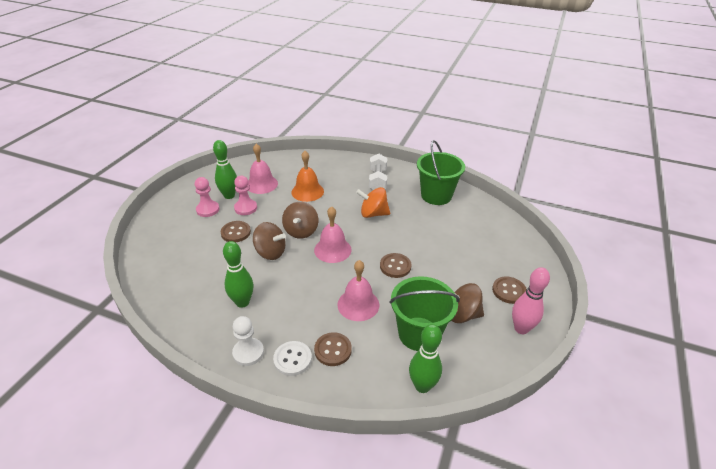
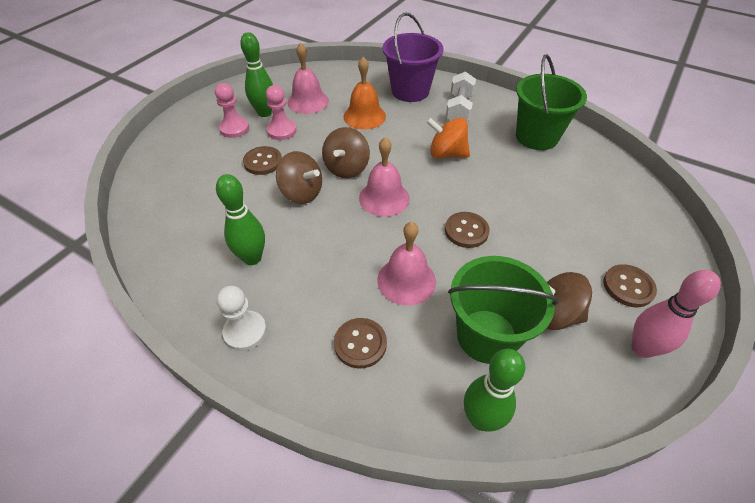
camera: 10 degrees right, 10 degrees up
white button [273,341,312,376] -> none
none -> purple bucket [383,13,444,102]

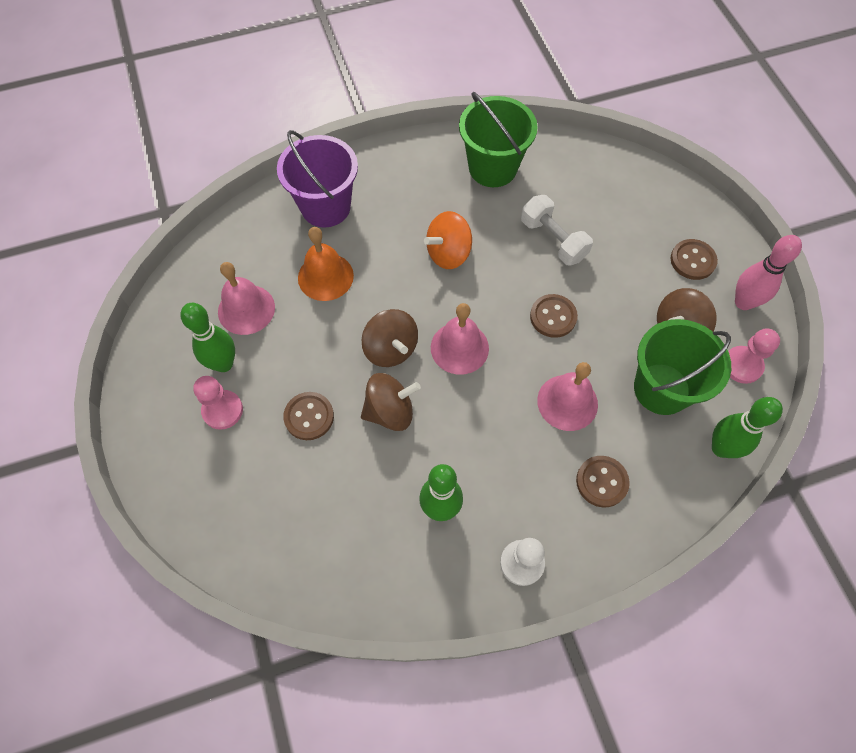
camera: 50 degrees left, 15 degrees up
pink pawn [266,85,297,140] -> pink pawn moved to [728,328,780,384]
white dumbbell [446,72,476,121] -> white dumbbell moved to [521,195,593,266]

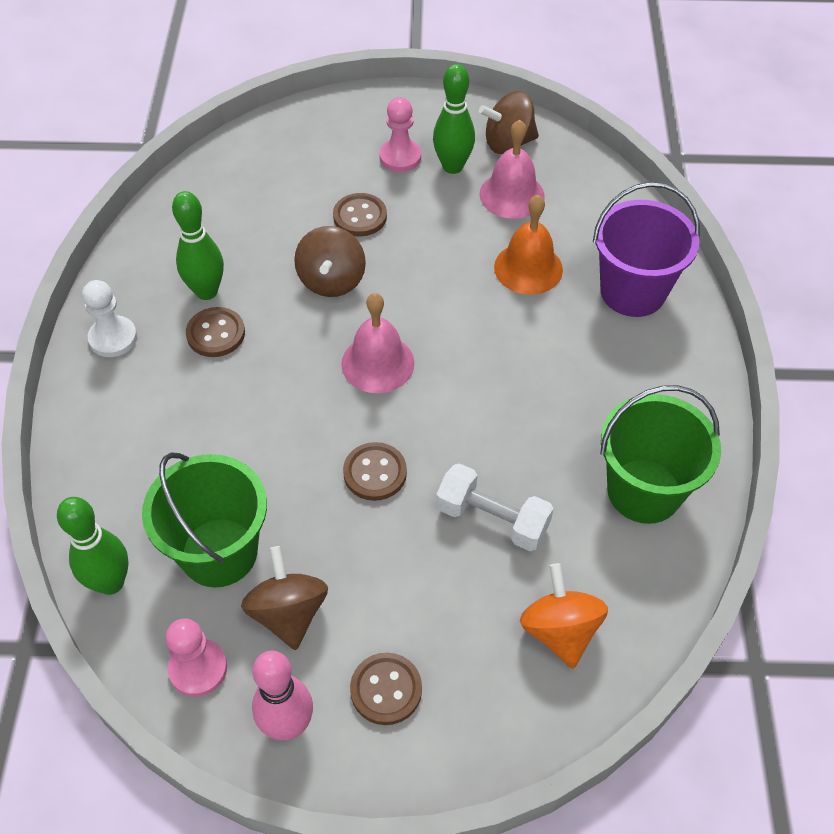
camera: 110 degrees right, 10 degrees down
brown spinning top [362,309,418,367] -> brown spinning top moved to [479,91,539,154]
orange spinning top [424,211,472,269] -> orange spinning top moved to [520,563,608,669]
white dumbbell [521,195,593,266] -> white dumbbell turned 45 degrees clockwise [436,463,554,551]
pink bell [537,362,598,431] -> none
brown button [576,456,630,507] -> brown button moved to [186,307,245,357]

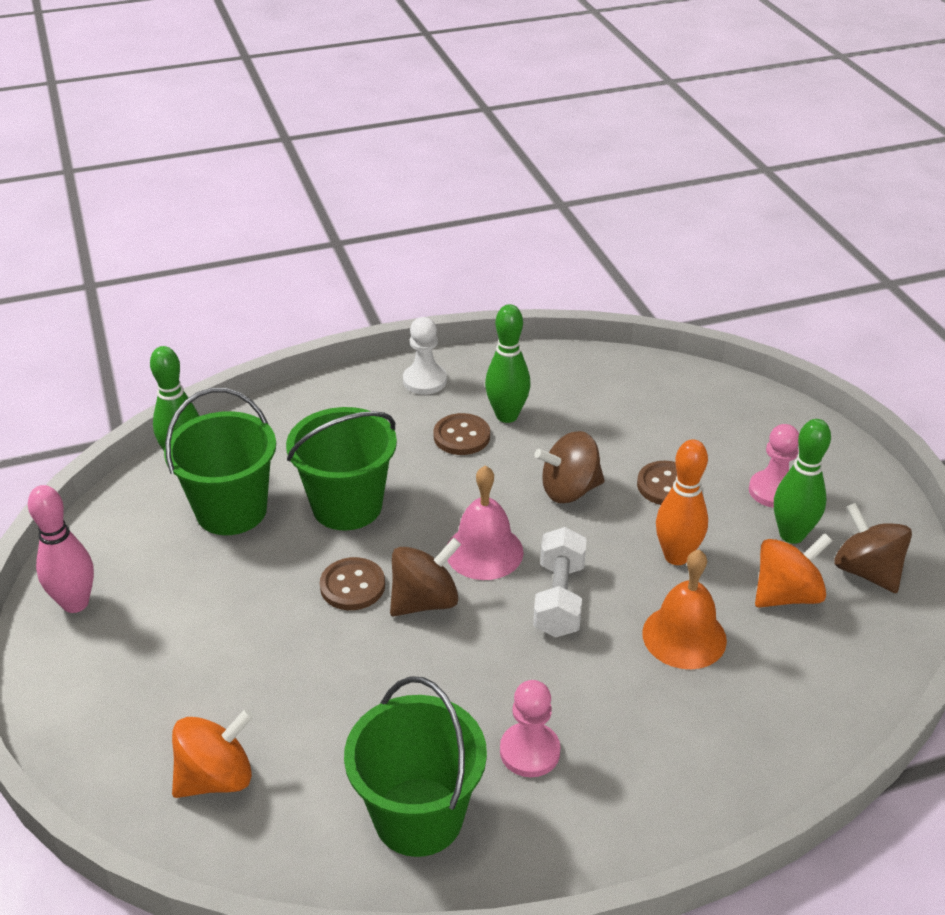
camera: 70 degrees right, 15 degrees down
pink pawn [166,618,227,697] -> pink pawn moved to [500,680,561,777]
brown spinning top [241,546,328,650] -> brown spinning top moved to [390,538,461,616]
brown button [350,652,422,725] -> none
white dumbbell [436,463,554,551] -> white dumbbell moved to [533,527,587,637]
pink bell [479,120,545,219] -> orange spinning top [755,534,832,607]
purple bucket [593,182,700,317] -> none
none -> green bucket [286,407,397,530]
none -> orange bowling pin [656,439,708,565]

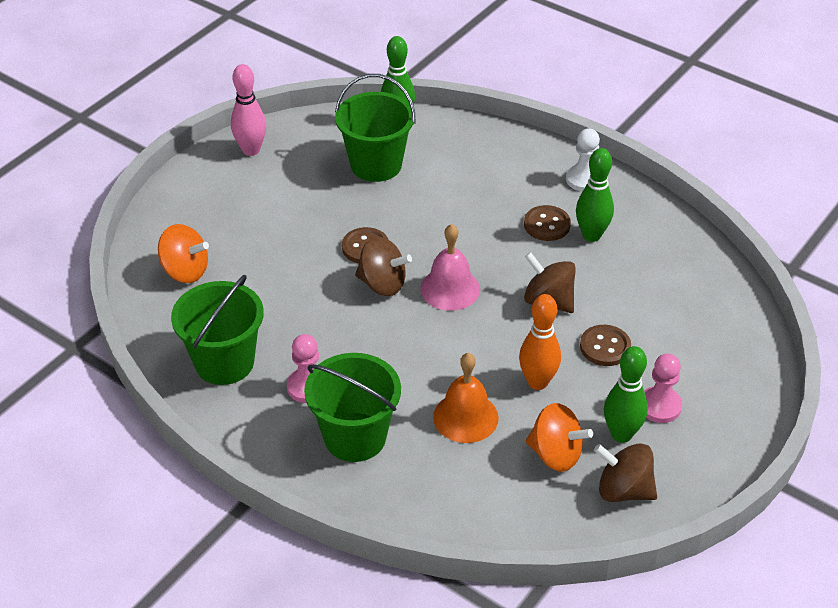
camera: 55 degrees right, 5 degrees up
green bucket [286,407,397,530] -> green bucket moved to [304,353,401,462]
white dumbbell [533,527,587,637] -> none
brown spinning top [834,502,912,593] -> brown spinning top turned 90 degrees counterclockwise [594,443,657,502]

